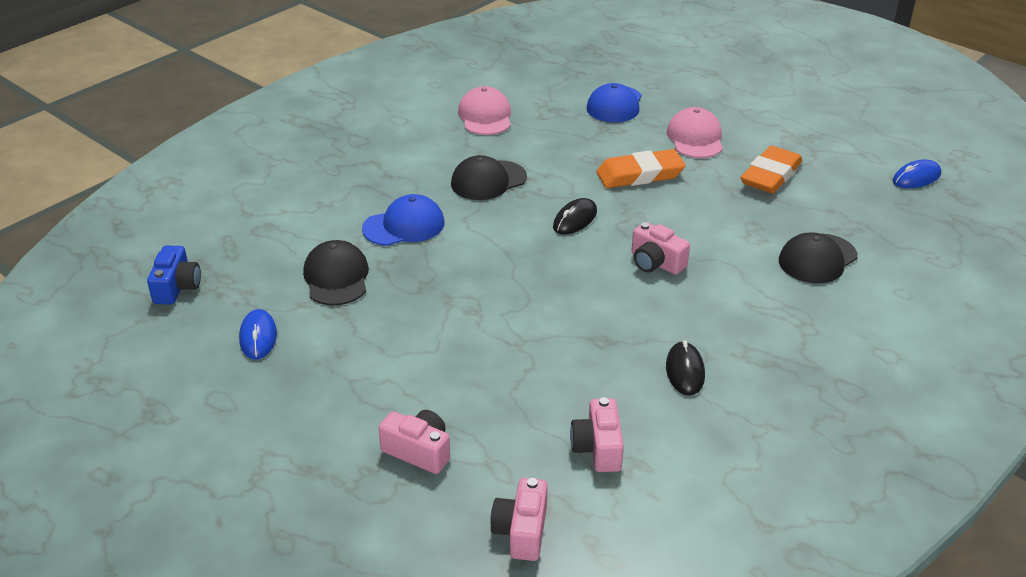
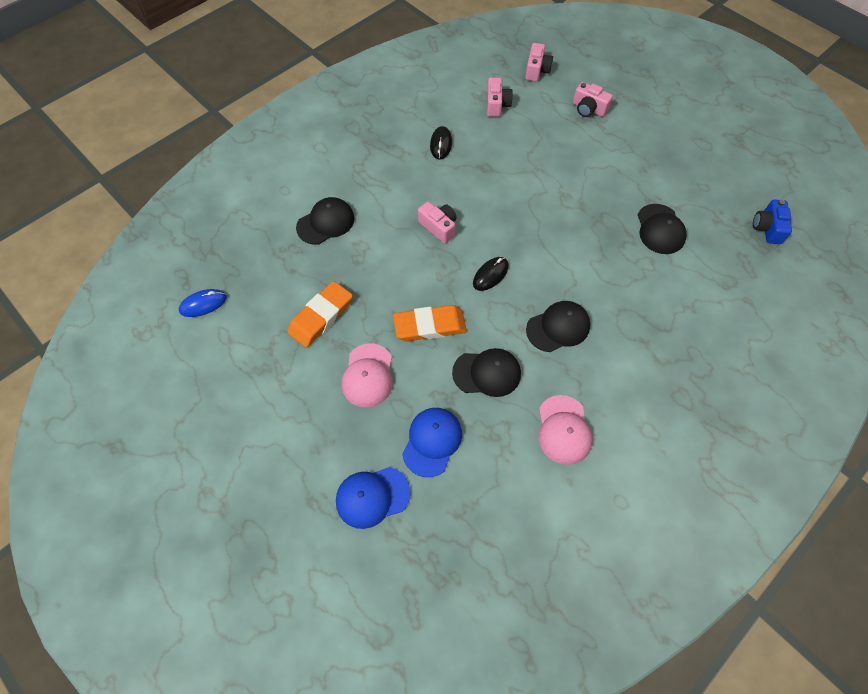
camera: 175 degrees left, 25 degrees up
blue mouse [239,309,277,359] -> none
blue cap [362,194,445,246] -> blue cap moved to [336,467,411,529]
none -> black cap [452,348,521,397]

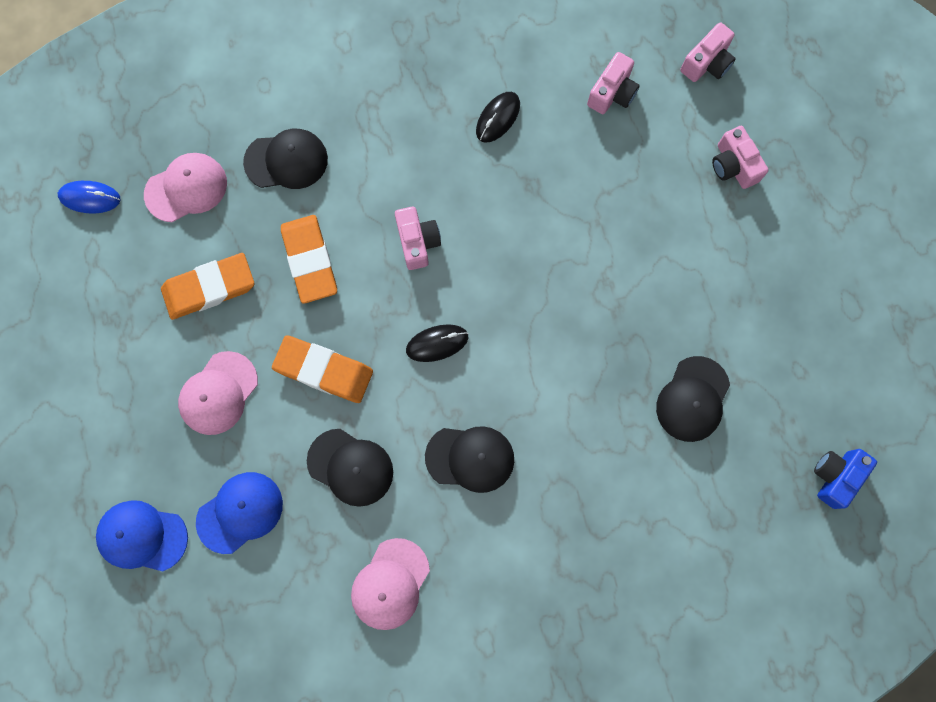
camera: 30 degrees right, 15 degrees up
none -> pink cap [144,153,227,222]
none -> orange eraser [281,215,337,304]

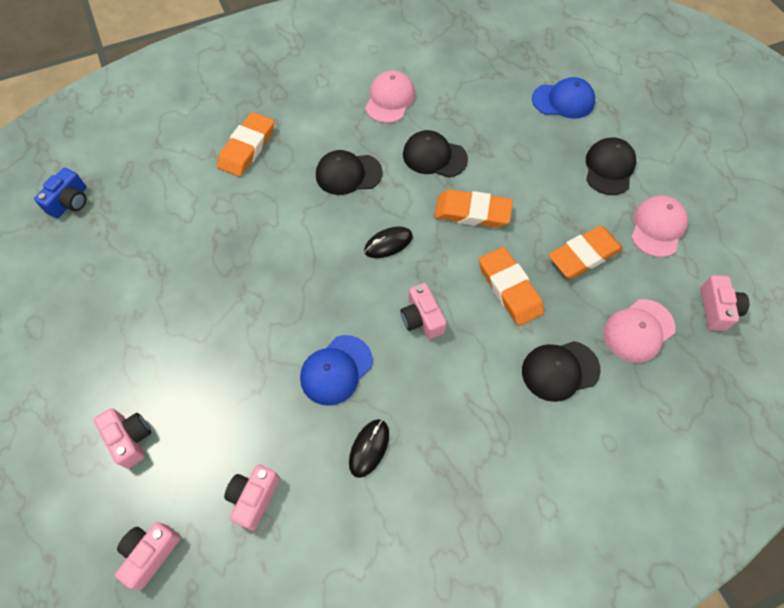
camera: 170 degrees right, 15 degrees down
blue mouse [58,181,121,214] -> pink camera [700,275,749,331]
pink cap [178,351,258,435] -> pink cap moved to [631,196,688,257]
blue cap [196,472,283,554] -> blue cap moved to [300,335,373,406]
black cap [656,356,730,442] -> black cap moved to [586,137,636,195]
none -> orange eraser [217,112,274,177]

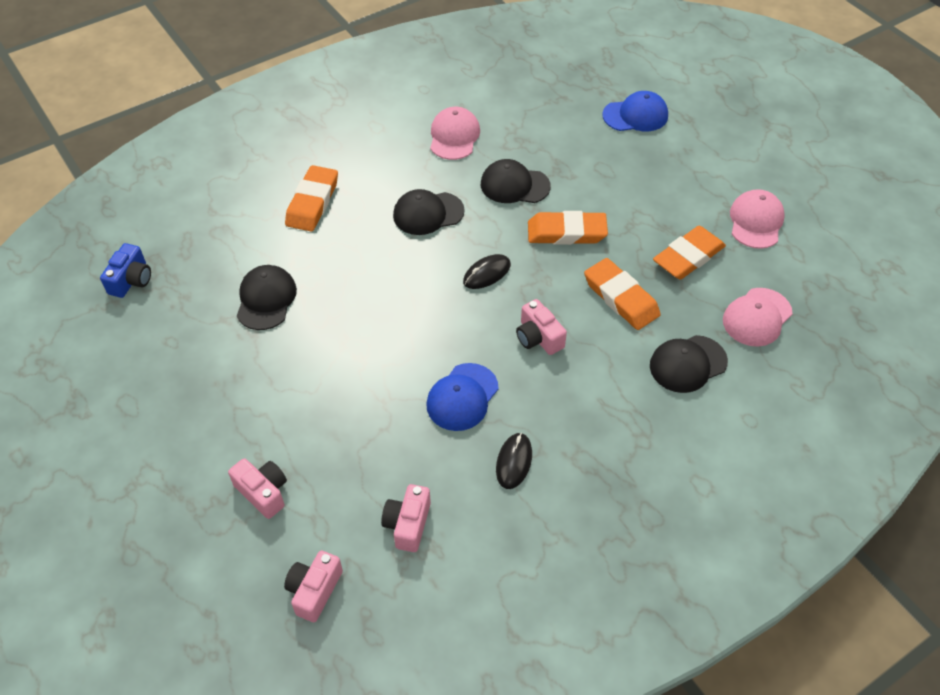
camera: 10 degrees left, 10 degrees down
black cap [586,137,636,195] -> black cap moved to [237,265,297,330]
pink camera [700,275,749,331] -> none

